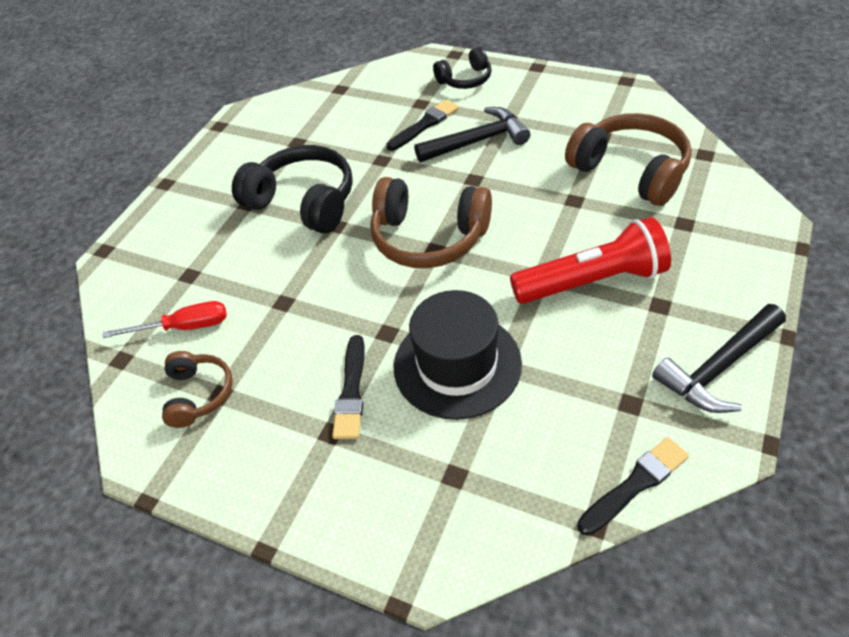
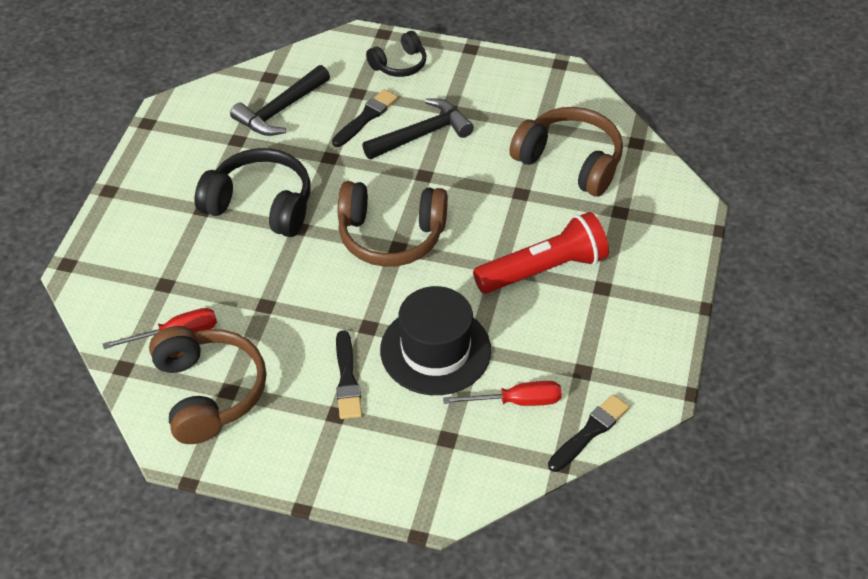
camera: 15 degrees left, 0 degrees up
brown headphones [162,351,233,428] -> brown headphones [149,326,266,444], size x1.76
black hammer [652,304,786,413] -> black hammer moved to [230,65,330,136]
none -> red screwdriver [443,381,562,406]

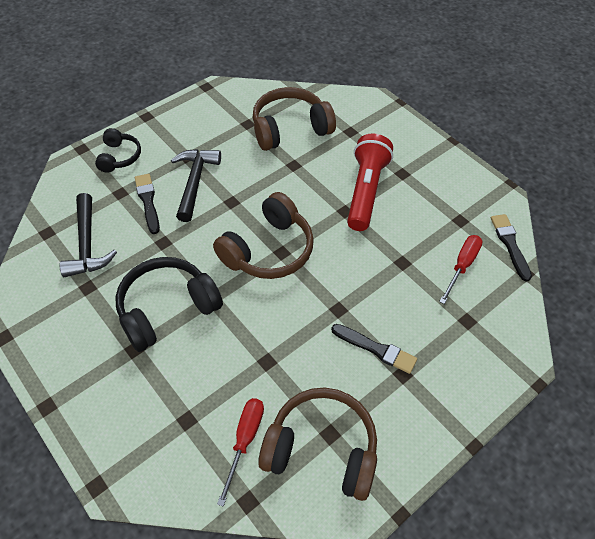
camera: 55 degrees left, 5 degrees up
black hat [380,286,491,395] -> none

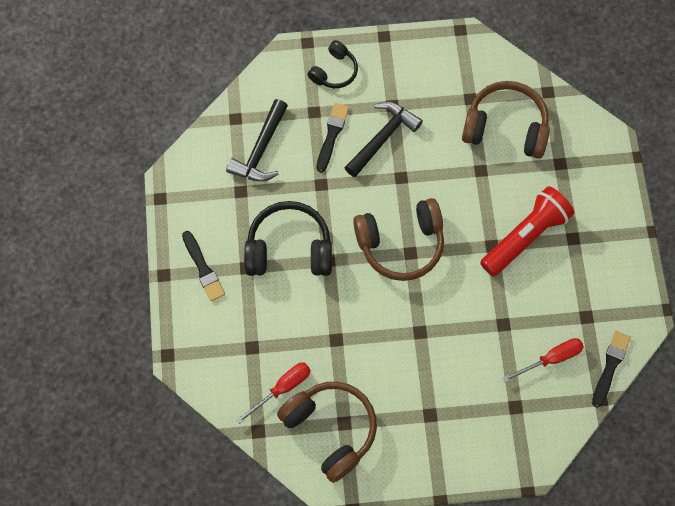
camera: 35 degrees right, 15 degrees up
black brush [331,324,417,374] -> black brush moved to [182,231,225,301]

